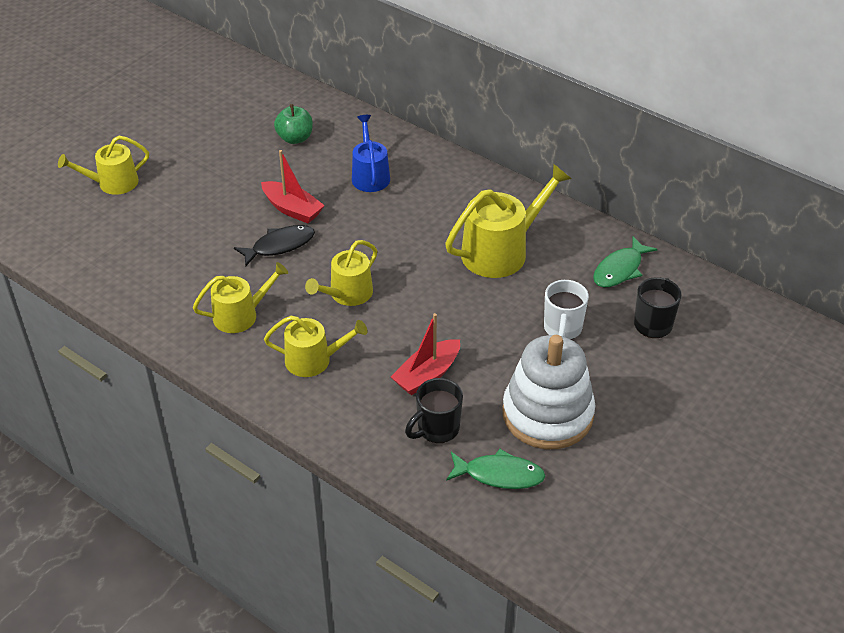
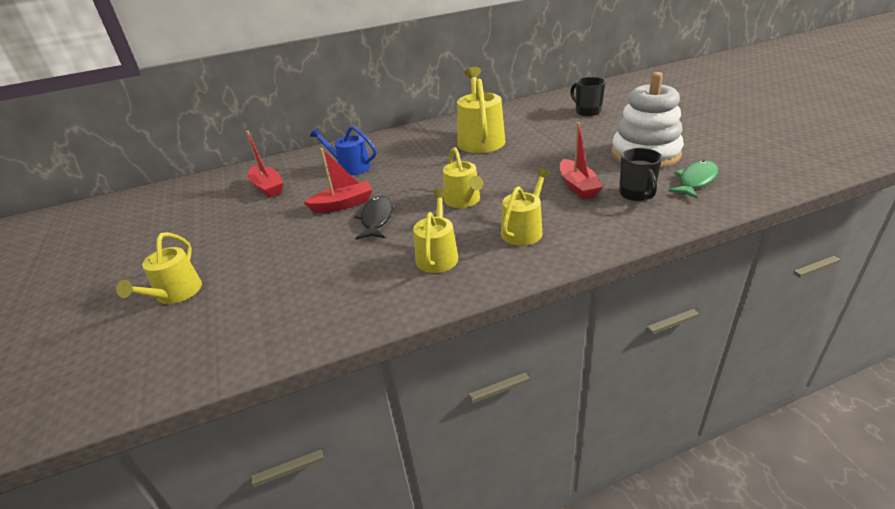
camera: 55 degrees left, 10 degrees down
green apple [274,104,313,144] -> red boat [246,131,283,198]
white mug [544,280,589,340] -> none
green fish [593,236,658,287] -> none

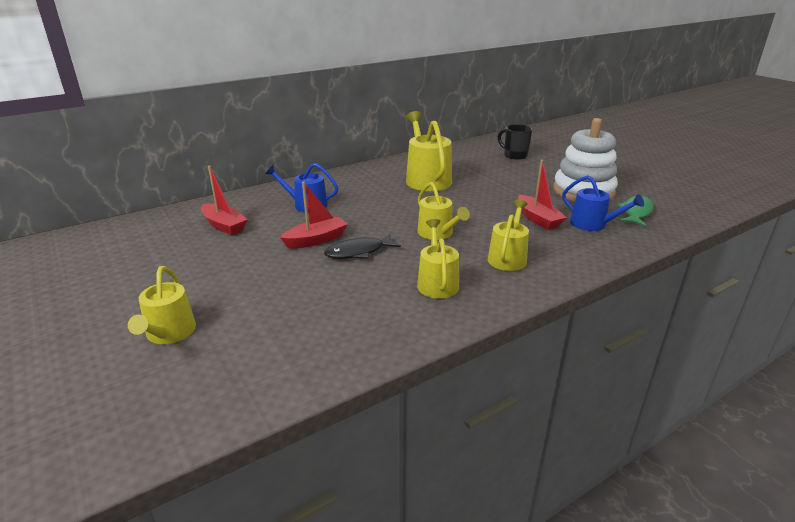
camera: 15 degrees left, 5 degrees down
black fish [354,196,393,240] -> black fish turned 105 degrees counterclockwise [324,234,401,259]
black mug [619,148,662,201] -> blue watering can [562,175,644,231]

